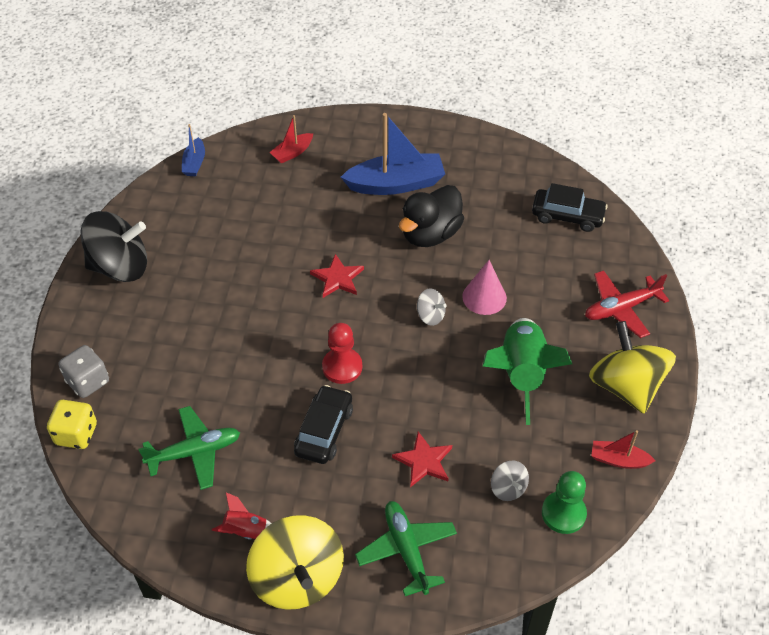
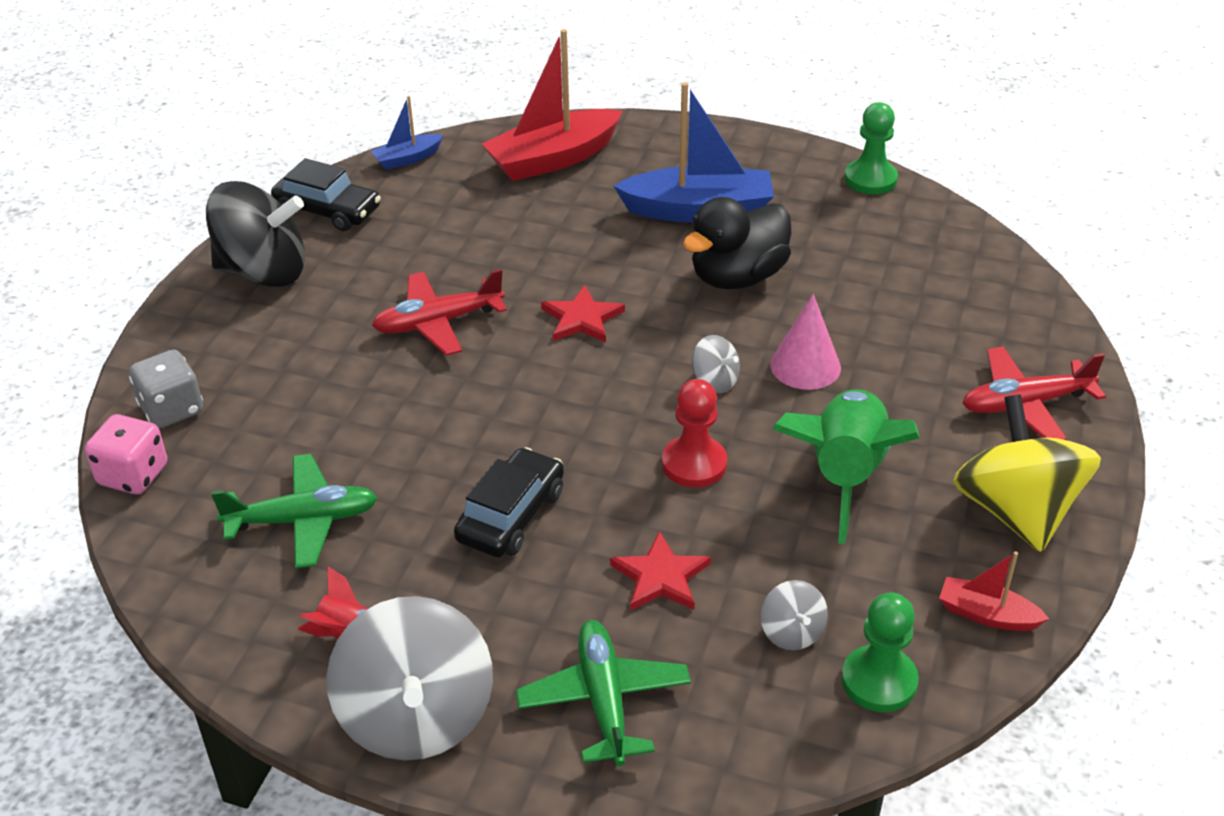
camera: 10 degrees right, 10 degrees down
yellow dice [47,400,97,449] -> pink dice [85,414,167,494]
blue boat [182,124,205,176] -> blue boat turned 45 degrees clockwise [371,96,443,170]
yellow spinning top [246,515,344,610] -> grey spinning top [327,596,493,761]
red boat [269,115,314,163] -> red boat [481,29,622,181], size x1.99
red pawn [322,323,362,384] -> red pawn moved to [662,379,727,488]
black car [532,183,608,232] -> black car moved to [271,158,381,231]
none -> red plane [372,269,507,355]
none -> green pawn [845,102,898,194]

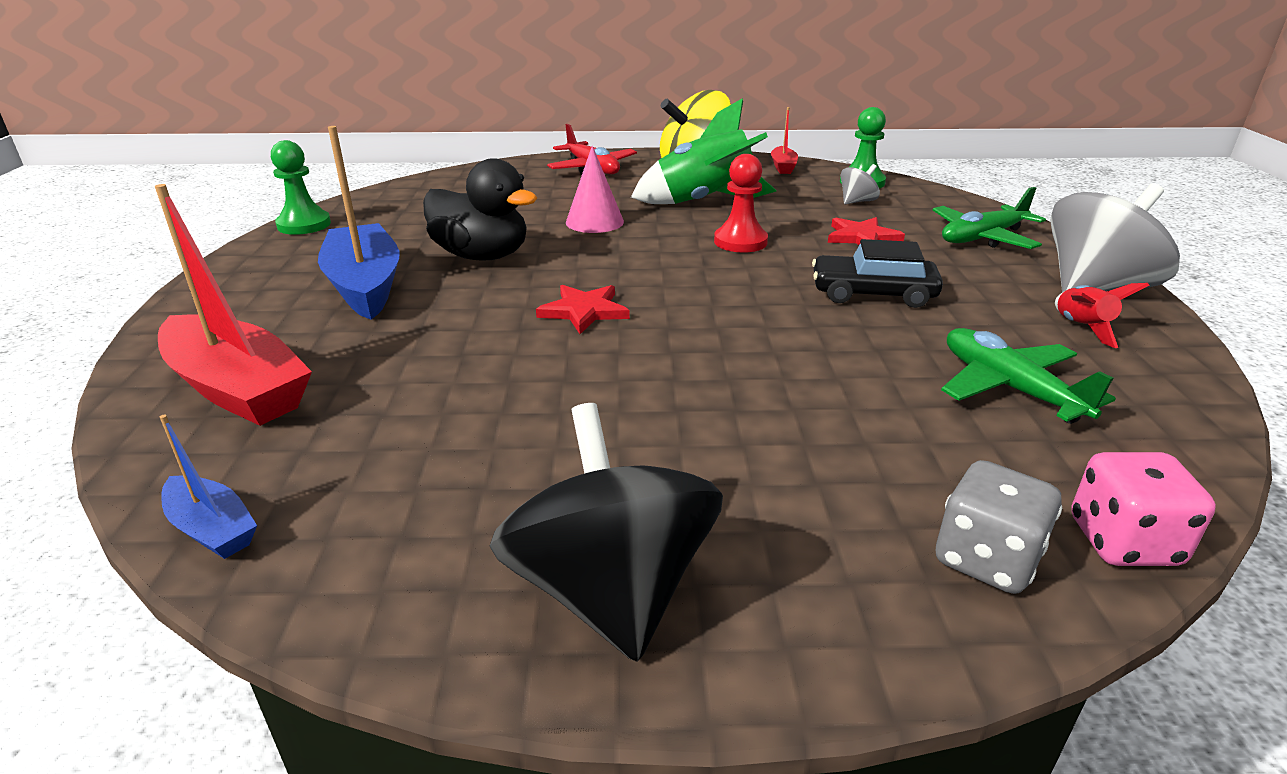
camera: 110 degrees left, 10 degrees down
black car [271,158,381,231] -> none
red plane [372,269,507,355] -> none
grey spinning top [692,335,740,393] -> none

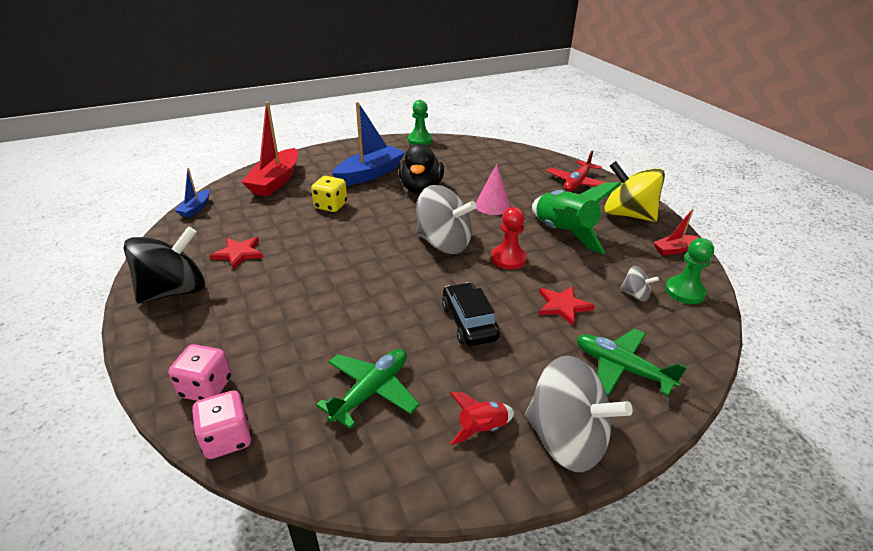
camera: 65 degrees right, 5 degrees up
red star [536,285,630,334] -> red star moved to [210,237,264,270]
grey dice [936,460,1062,594] -> pink dice [168,344,231,401]
none -> yellow dice [311,176,347,212]
none -> grey spinning top [416,185,476,254]

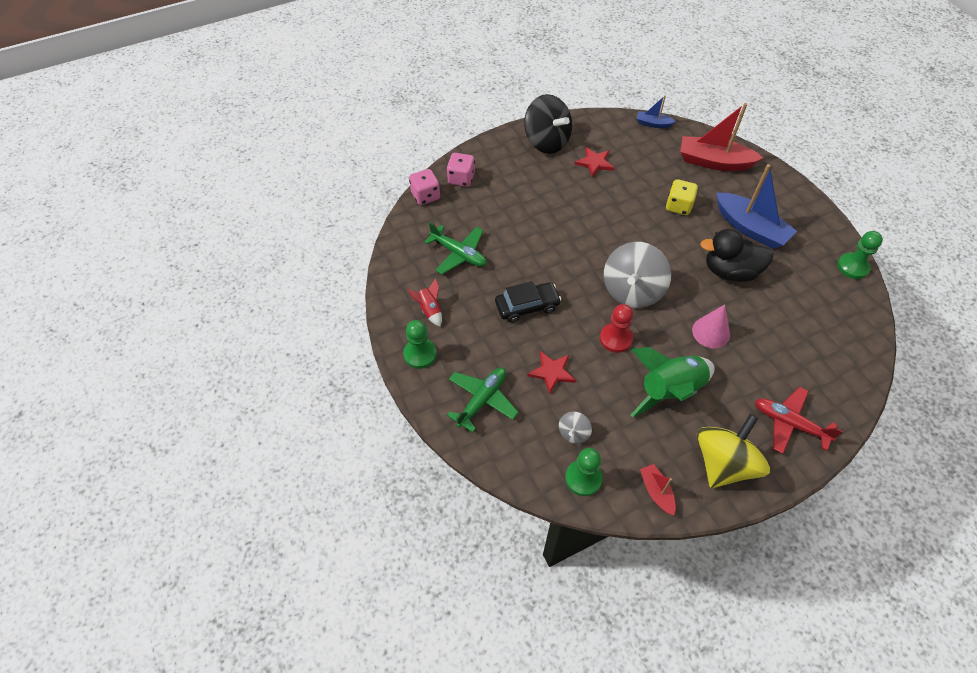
camera: 90 degrees right, 20 degrees up
grey spinning top [525,355,633,472] -> green pawn [403,320,437,369]

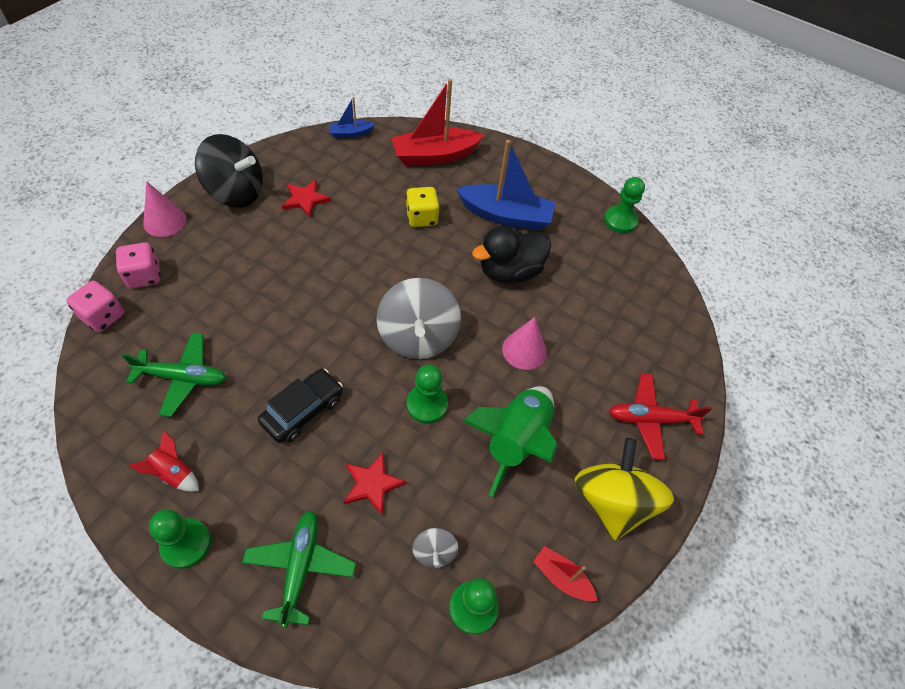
camera: 35 degrees left, 0 degrees up
red pawn [600,304,633,353] -> green pawn [407,365,448,424]
none -> pink cone [143,181,186,237]

